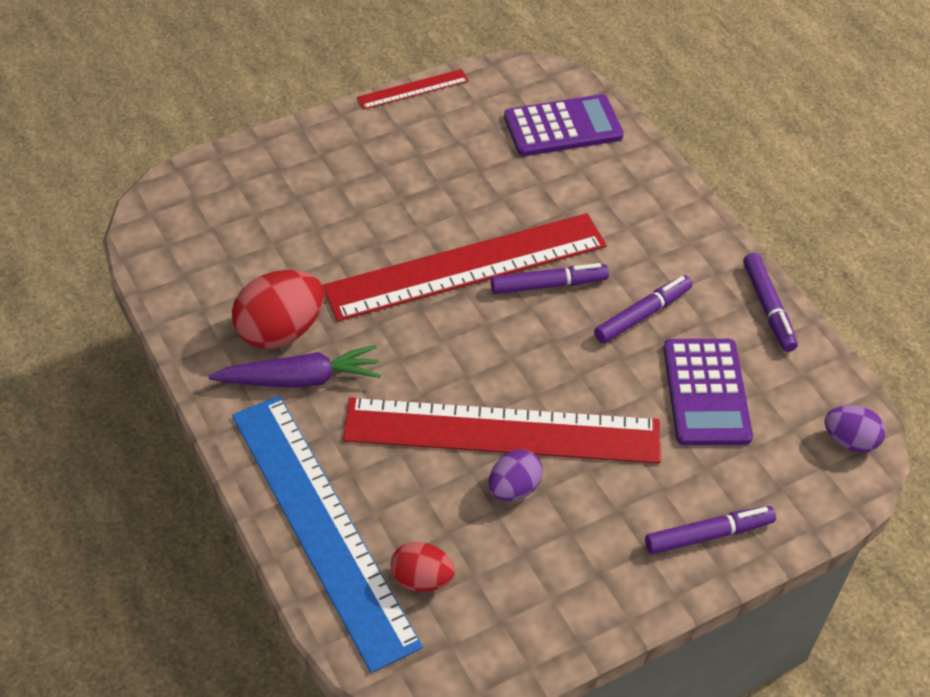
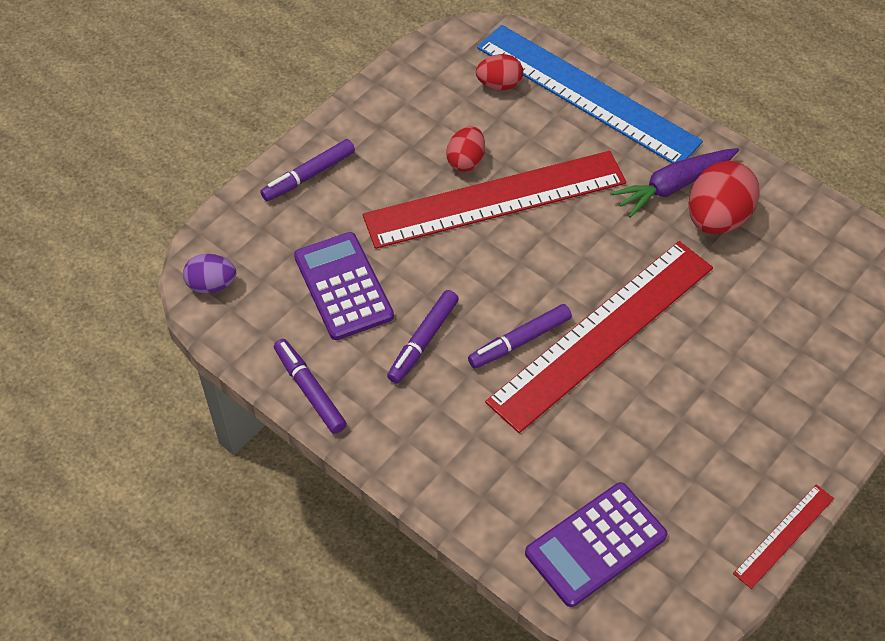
camera: 160 degrees right, 5 degrees up
purple egg [489,449,543,501] -> red egg [446,126,485,172]

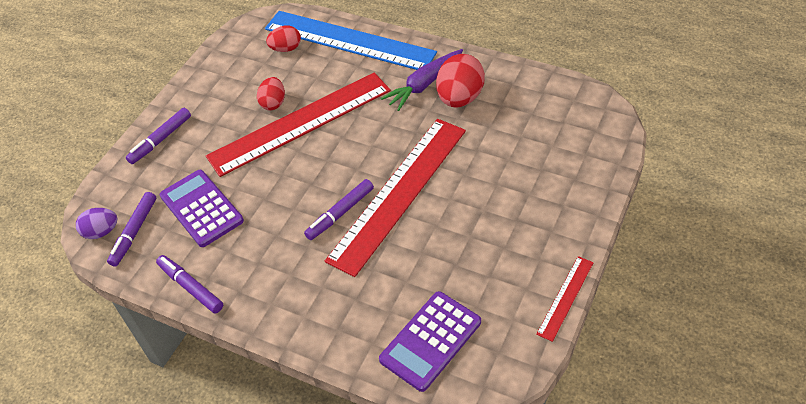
camera: 10 degrees left, 5 degrees down
purple marker [387,290,459,384] -> purple marker moved to [107,192,156,267]

